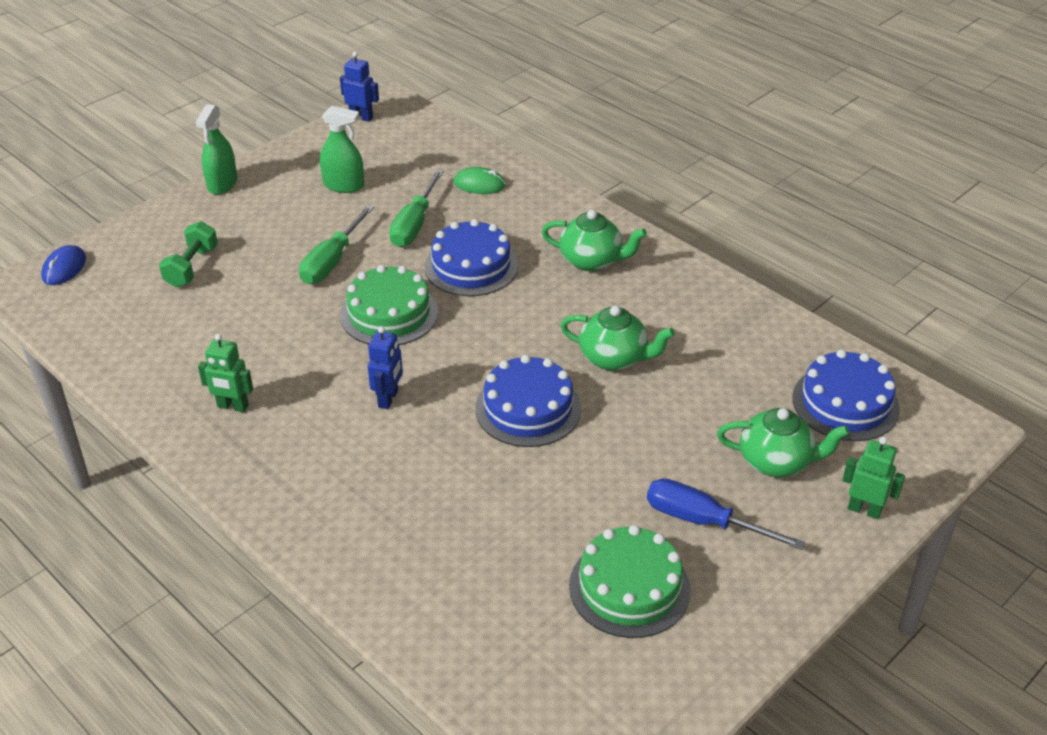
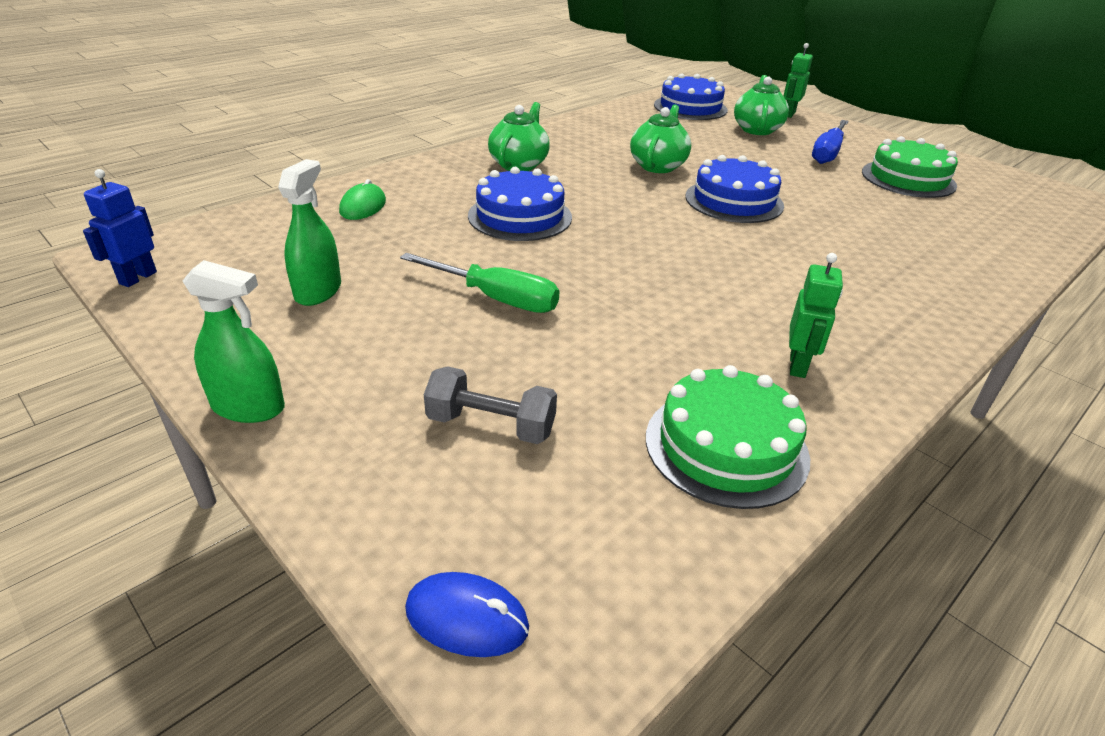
camera: 90 degrees left, 5 degrees down
green dumbbell [159,221,218,287] -> grey dumbbell [424,366,557,444]
green cake [340,265,438,345] -> green cake moved to [646,365,810,509]
blue robot [368,326,403,409] -> none
green screwdriver [389,170,444,247] -> none

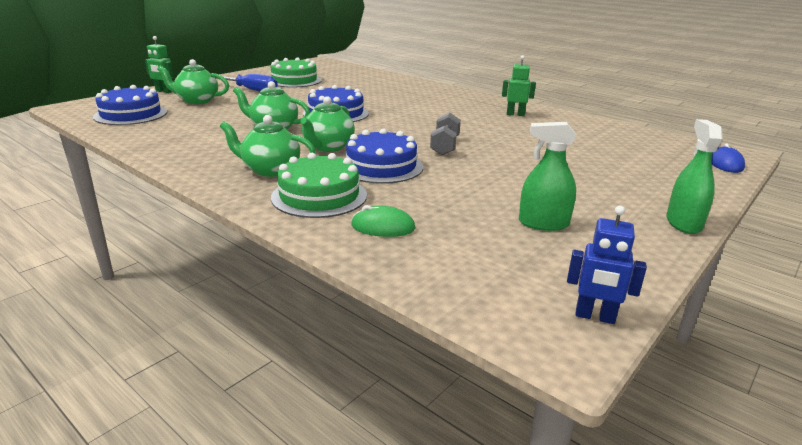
camera: 95 degrees left, 10 degrees down
green screwdriver [400,253,560,313] -> none
grey dumbbell [424,366,557,444] -> grey dumbbell moved to [430,112,461,155]
green cake [646,365,810,509] -> green cake moved to [271,153,367,218]
none -> green teapot [301,96,355,152]

